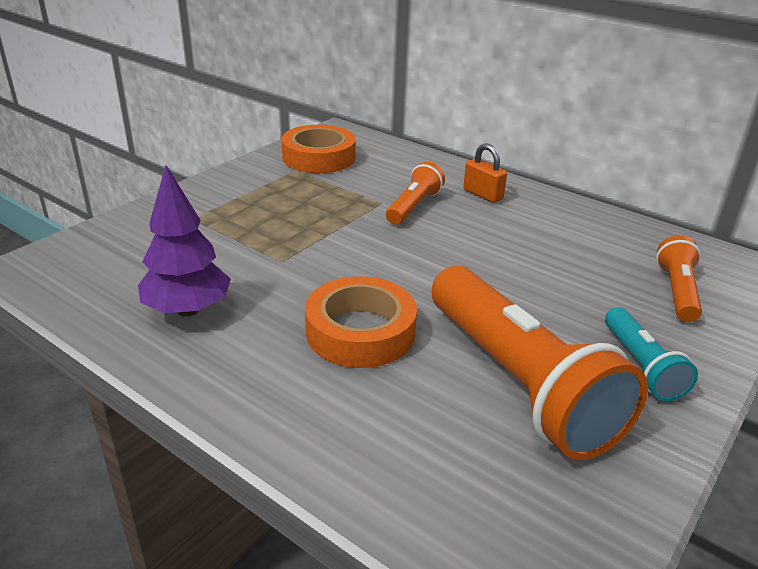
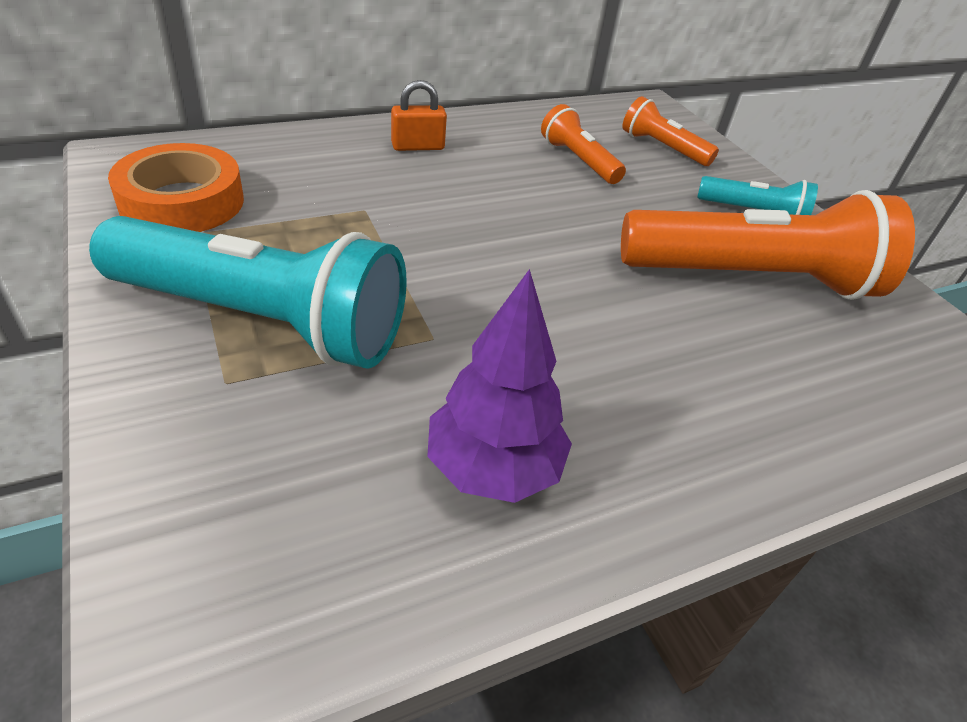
camera: 65 degrees left, 10 degrees up
orange tape [305,276,417,368] -> none
orange flashlight [386,162,445,225] -> orange flashlight moved to [541,104,626,184]
none -> turquoise flashlight [89,216,407,369]

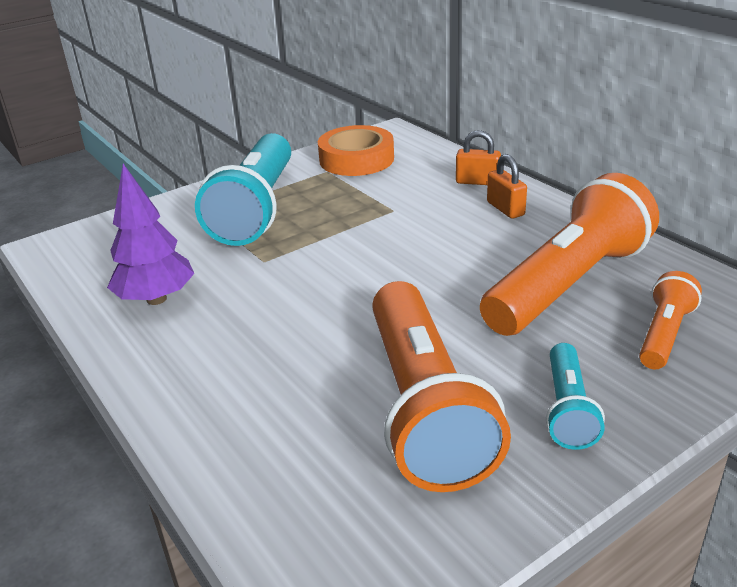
camera: 85 degrees right, 10 degrees down
orange flashlight [541,104,626,184] -> orange flashlight [480,173,659,336], size x2.05
none -> orange padlock [456,130,501,185]

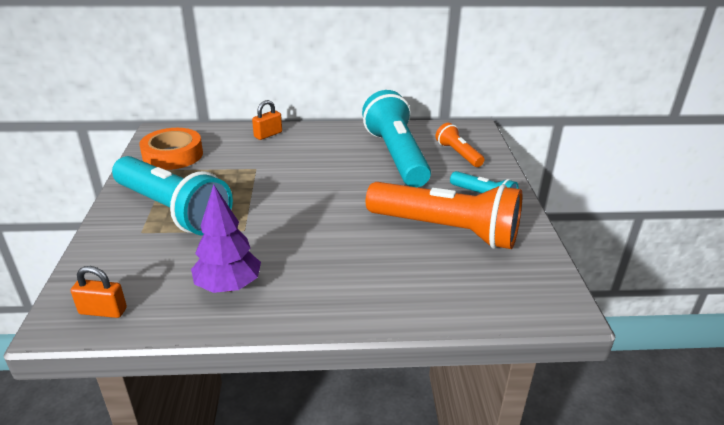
camera: 60 degrees left, 0 degrees up
orange flashlight [480,173,659,336] -> turquoise flashlight [362,90,431,187]
orange padlock [487,154,527,219] -> orange padlock moved to [71,266,127,318]

